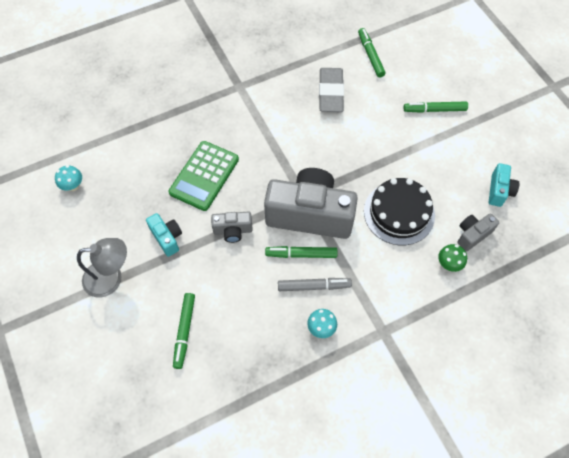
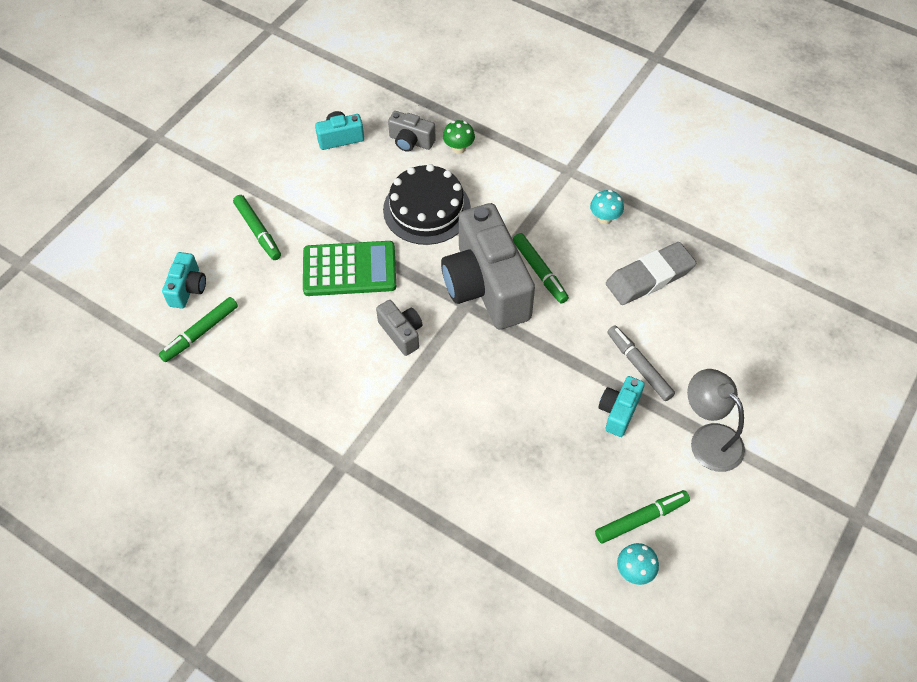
camera: 120 degrees left, 5 degrees down
green calculator [169,141,239,211] -> green calculator moved to [303,241,396,296]
green marker [173,293,195,369] -> green marker moved to [595,490,690,544]
grey camera [211,212,253,243] -> grey camera moved to [376,300,423,356]
grey marker [278,278,352,291] -> grey marker moved to [607,325,675,401]
grey eraser [319,68,344,112] -> grey eraser moved to [606,242,696,305]
none -> turquoise camera [162,252,206,309]

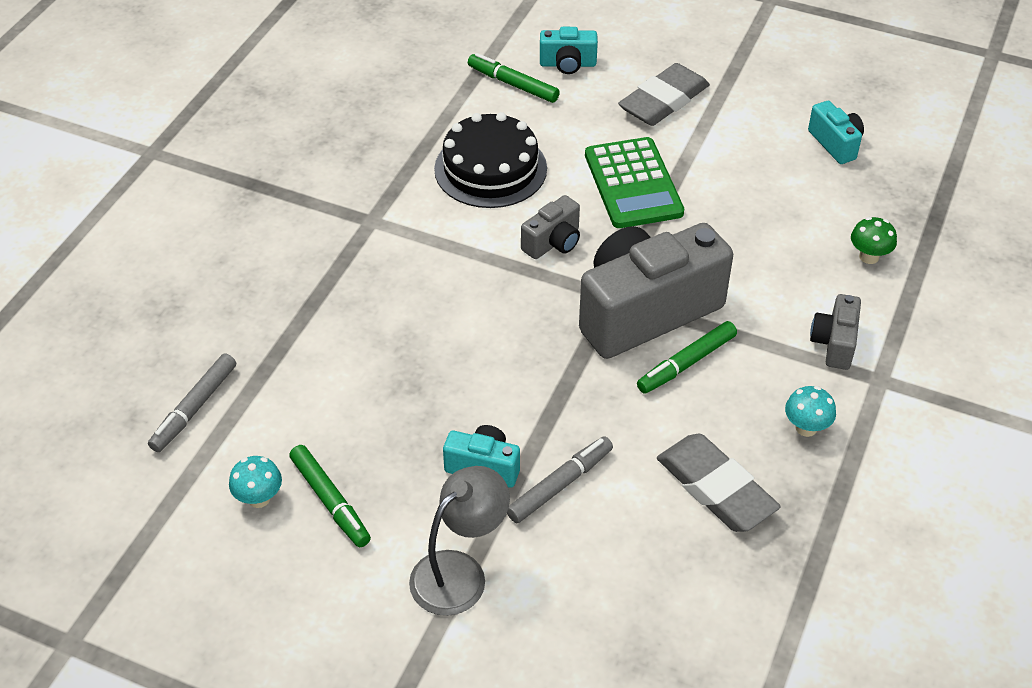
camera: 80 degrees right, 10 degrees down
green marker [233,195,281,260] -> grey eraser [618,63,710,126]
black cake [383,164,471,245] -> black cake moved to [434,112,547,208]
grey camera [388,111,436,152] -> grey camera moved to [810,294,861,370]
none -> grey marker [148,353,236,452]

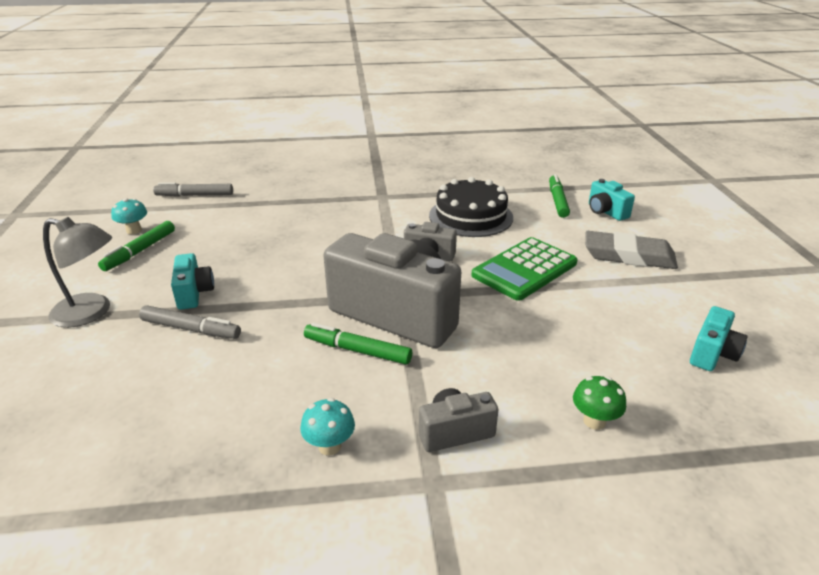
camera: 60 degrees right, 15 degrees down
grey eraser [657,434,781,532] -> none

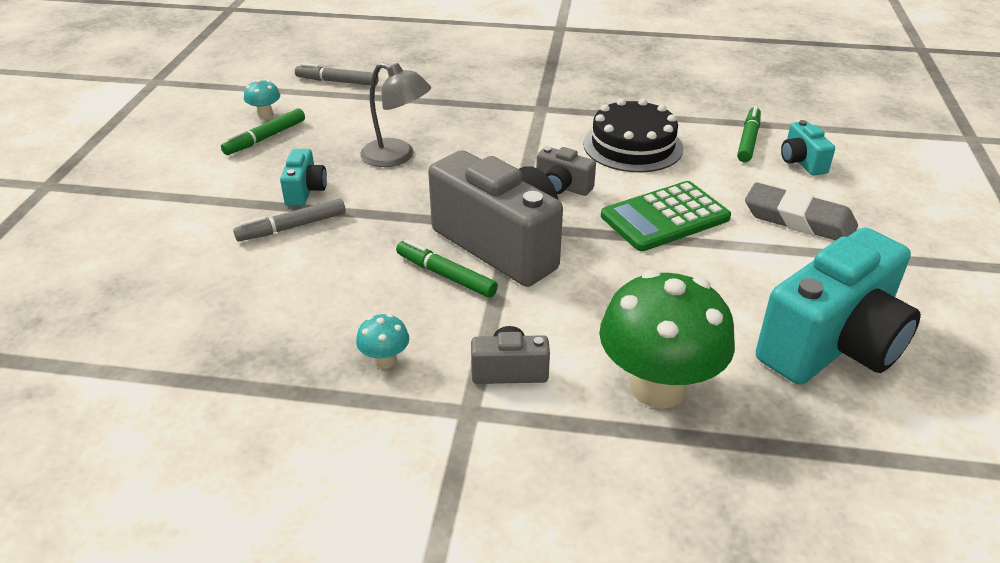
camera: 15 degrees right, 5 degrees up
grey lamp [43,217,112,328] -> grey lamp moved to [360,63,431,167]
grey marker [139,305,241,339] -> grey marker turned 120 degrees clockwise [233,199,346,241]
green mushroom [573,376,626,430] -> green mushroom [599,270,735,409], size x2.37
turquoise camera [690,306,748,371] -> turquoise camera [756,228,921,385], size x2.21

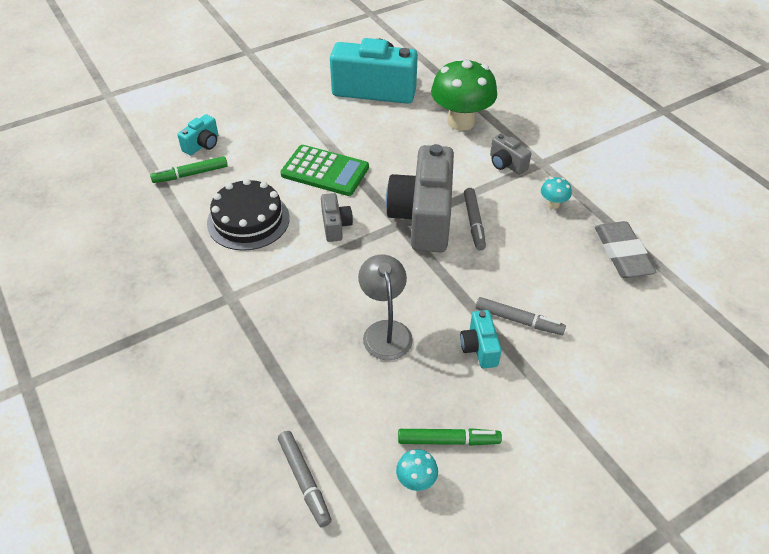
camera: 130 degrees left, 10 degrees up
turquoise camera [280,149,327,206] -> turquoise camera turned 60 degrees counterclockwise [460,310,502,369]
green marker [396,239,498,298] -> grey marker [464,188,486,251]
grey eraser [745,182,858,240] -> grey eraser moved to [595,221,656,278]

